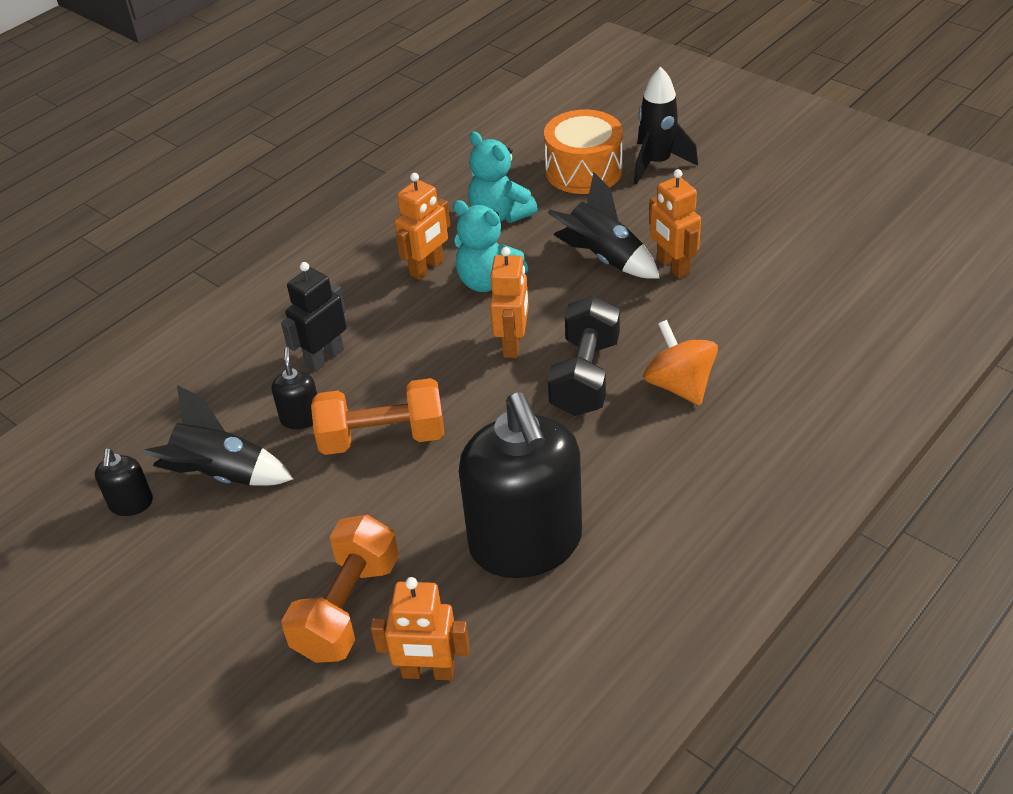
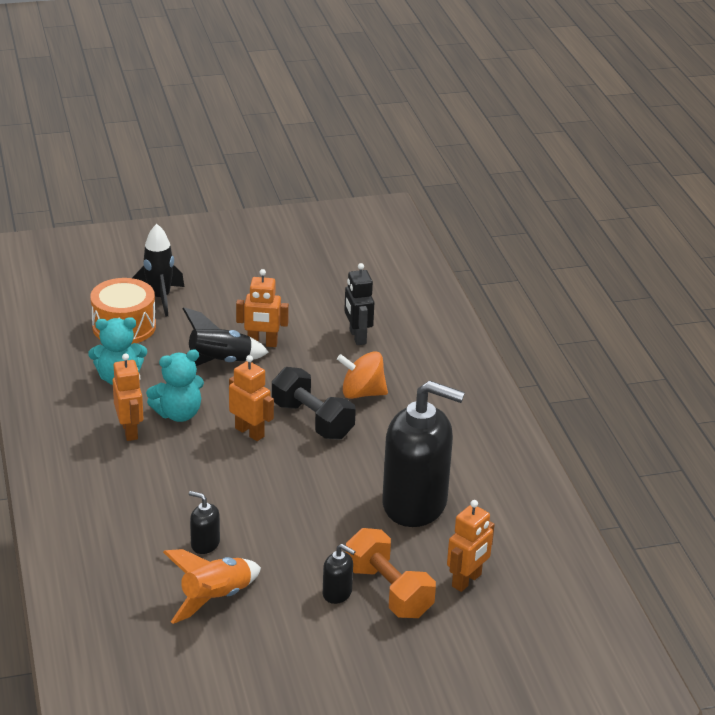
camera: 60 degrees left, 10 degrees down
black soap dispenser [95,448,153,516] -> black soap dispenser moved to [323,544,356,604]
black rocket [143,385,293,486] -> orange rocket [163,549,261,624]
black robot [281,262,346,372] -> black robot moved to [344,263,374,345]
orange dumbbell [311,378,444,455] -> none

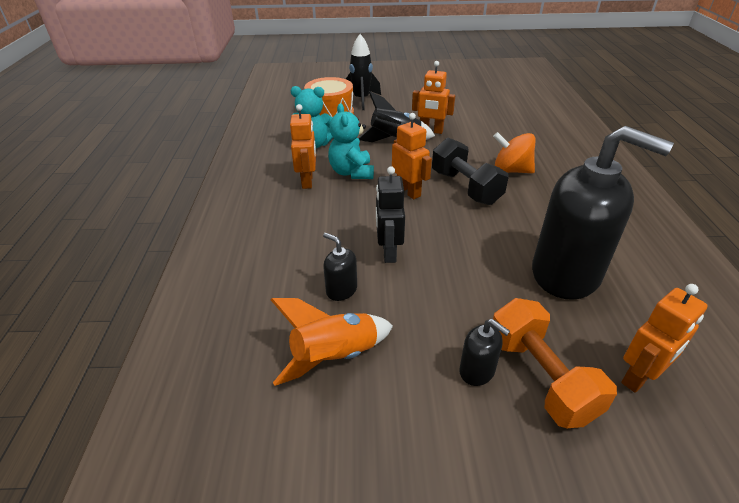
camera: 15 degrees right, 5 degrees up
turquoise teddy bear [146,349,204,422] -> turquoise teddy bear turned 90 degrees clockwise [328,103,374,179]
black robot [344,263,374,345] -> black robot moved to [376,166,405,263]

